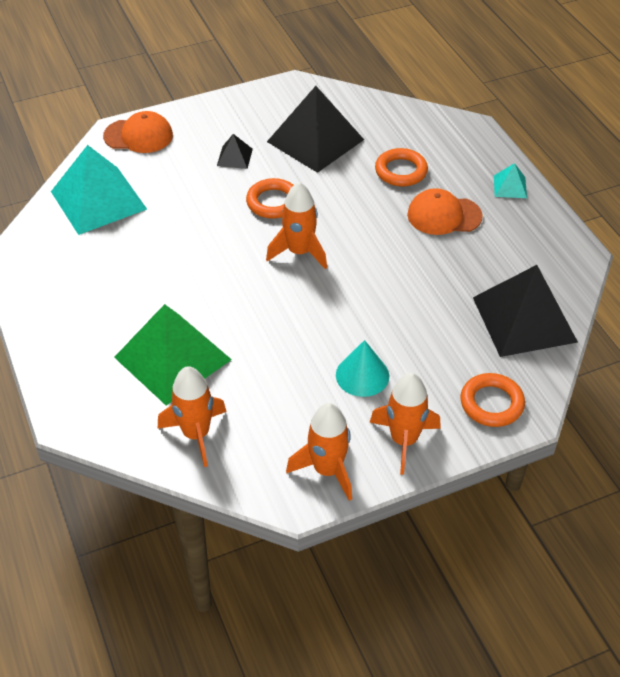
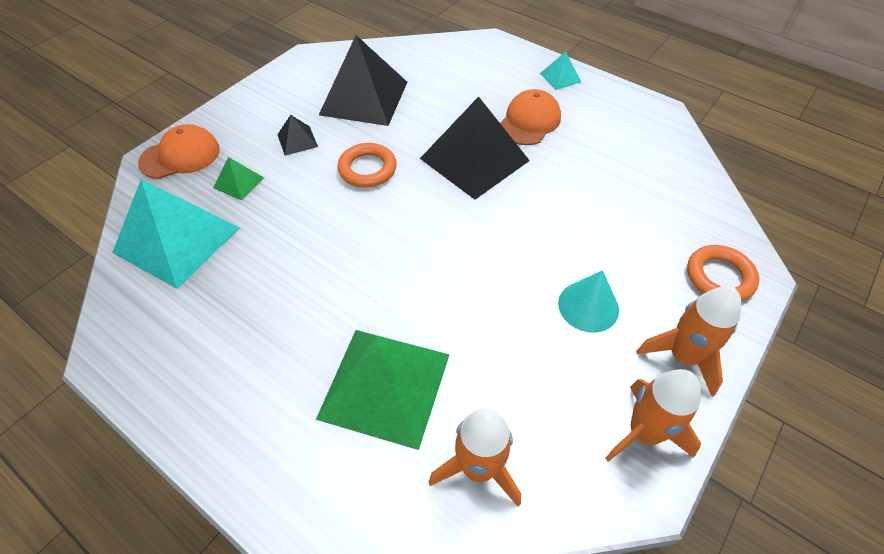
camera: 30 degrees left, 5 degrees up
orange rocket [266,182,327,269] -> none
orange ring [375,148,428,186] -> none
orange cap [407,188,483,235] -> orange cap turned 150 degrees clockwise [500,89,561,145]
black pyramid [473,265,578,357] -> black pyramid moved to [420,96,530,200]
none -> green pyramid [213,157,264,200]

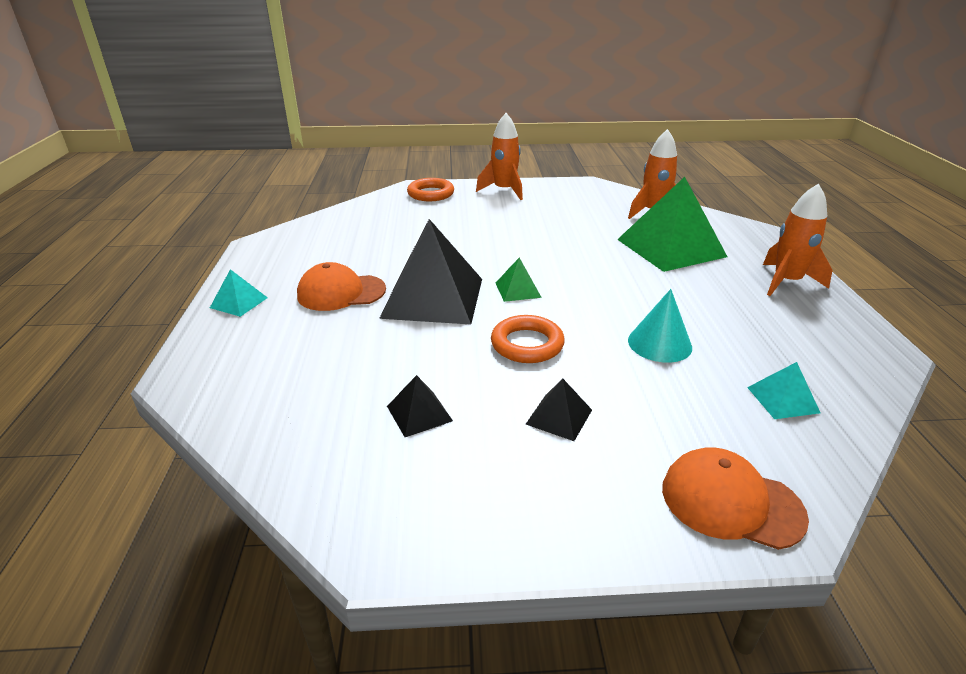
camera: 130 degrees left, 20 degrees down
turquoise pyramid [112,180,240,289] -> turquoise pyramid [747,362,820,419], size x0.44
green pyramid [213,157,264,200] -> green pyramid moved to [496,258,542,302]
black pyramid [319,35,407,126] -> black pyramid [387,375,453,437], size x0.44
turquoise cone [558,270,619,333] -> turquoise cone moved to [628,289,692,363]
orange rocket [605,369,701,462] -> orange rocket moved to [763,183,833,296]

